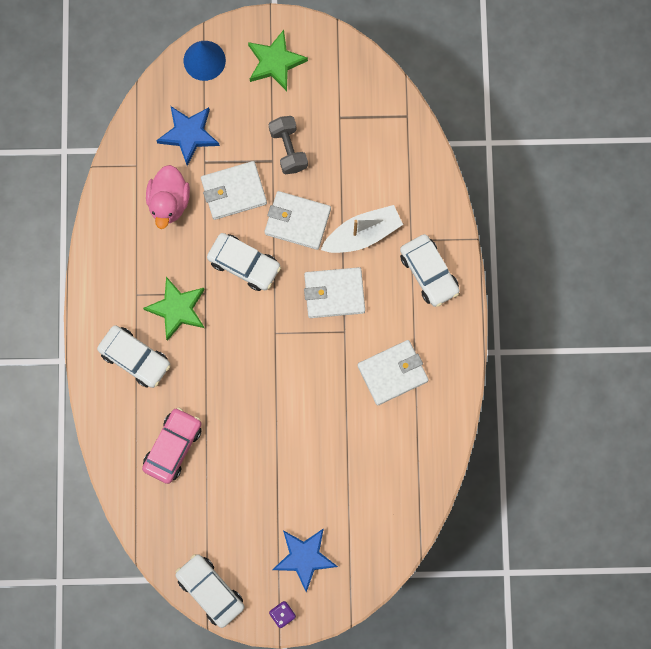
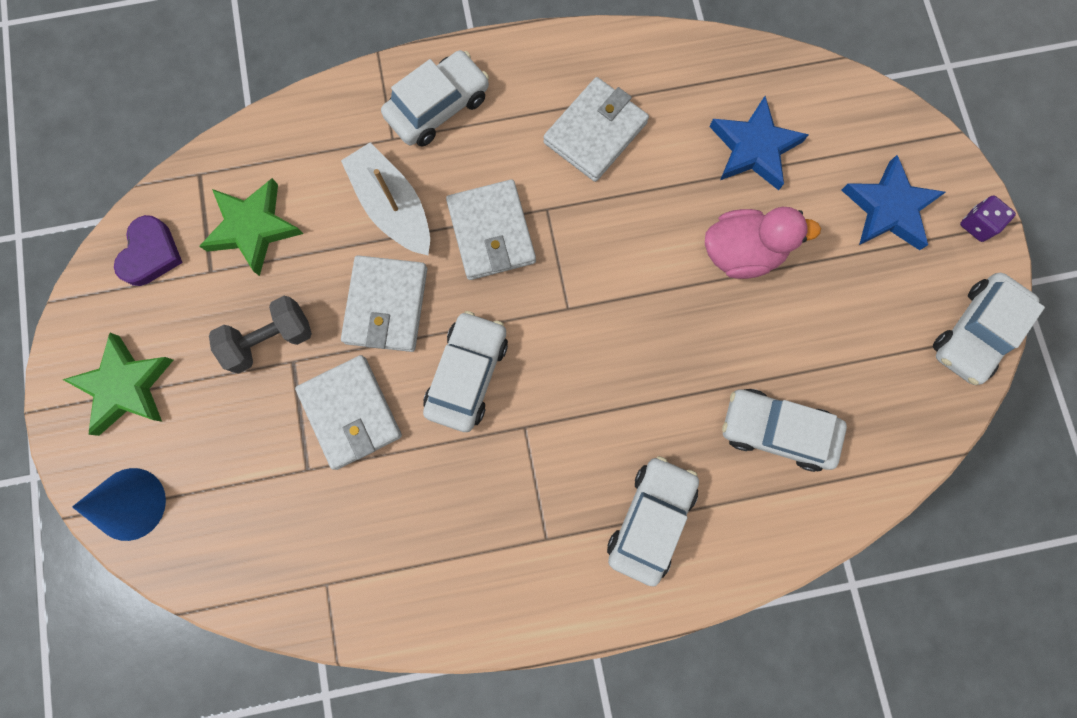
camera: 100 degrees left, 0 degrees up
pink car [142,408,202,484] -> white car [722,389,847,472]
green star [143,277,205,341] -> green star moved to [199,178,303,276]
pink duck [146,165,190,229] -> pink duck moved to [705,207,821,279]
blue star [156,106,220,166] -> blue star moved to [709,96,809,190]
white wallet [357,340,429,406] -> white wallet turned 75 degrees clockwise [543,77,649,182]
none -> purple heart [114,215,183,286]

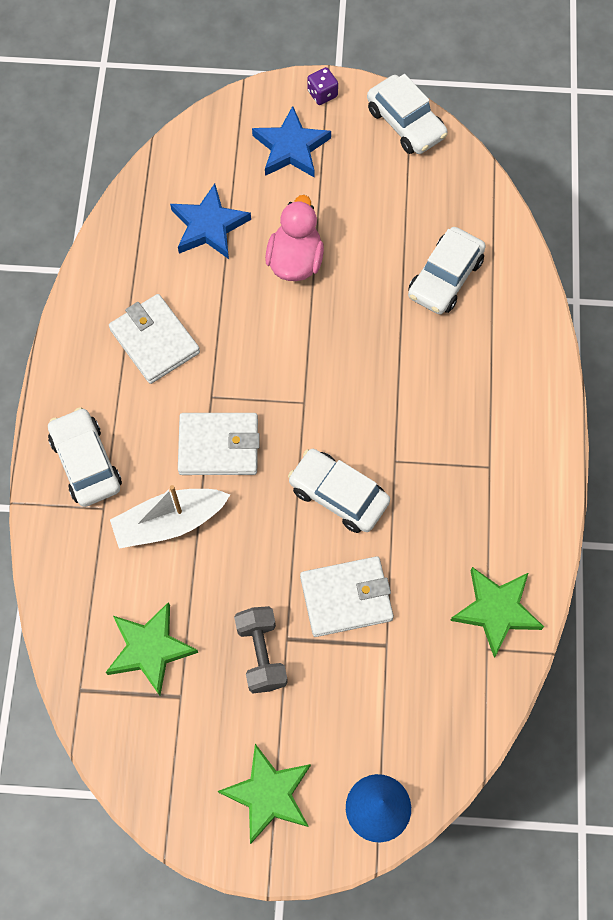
camera: 75 degrees left, 10 degrees down
purple heart [114,215,183,286] -> none
white wallet [341,255,427,352] -> none
white car [607,456,699,587] -> none
none -> green star [450,567,544,658]

